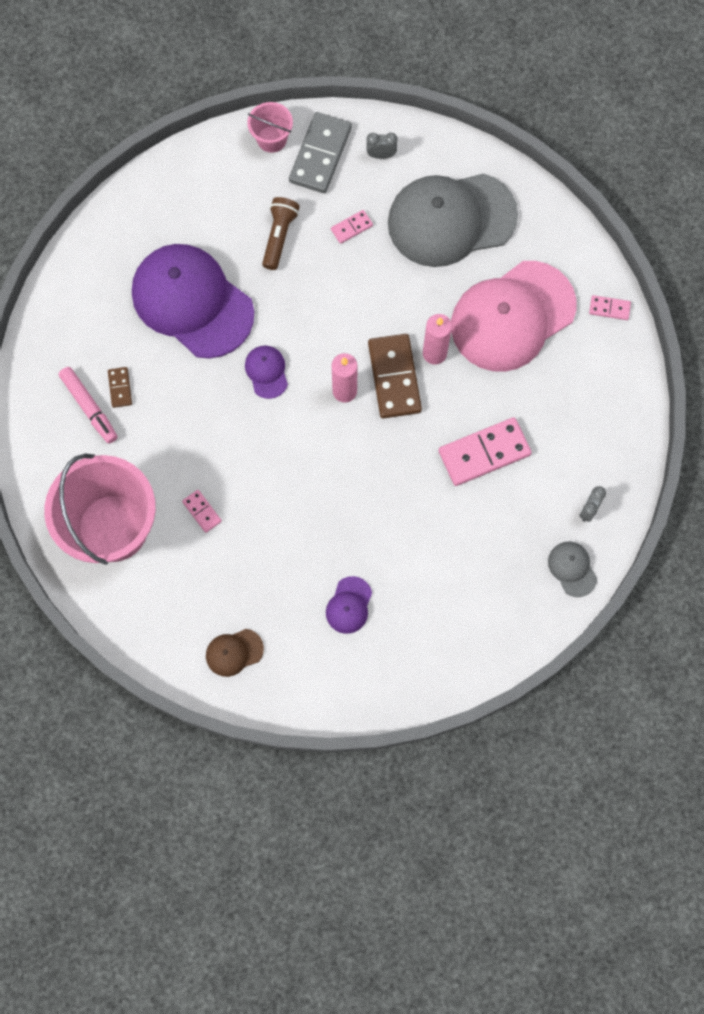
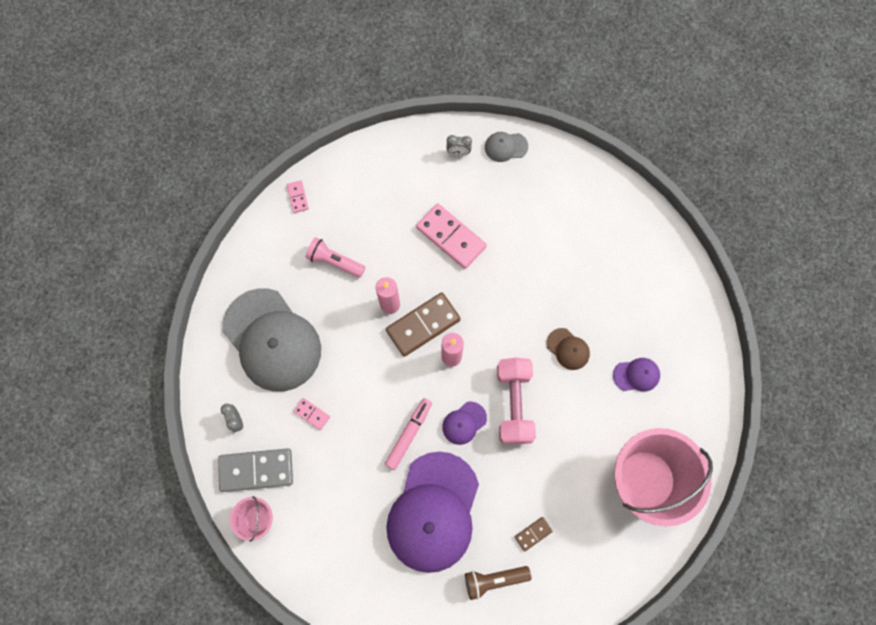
camera: 115 degrees left, 0 degrees up
pink marker [59,367,118,444] -> pink marker moved to [385,398,432,470]
pink domino [182,490,222,533] -> none
brown cap [206,629,264,677] -> brown cap moved to [546,328,590,370]
brown flashlight [262,197,300,270] -> brown flashlight moved to [465,566,531,600]
purple cap [326,576,372,634] -> purple cap moved to [613,358,660,392]
pink cap [451,261,577,372] -> pink flashlight [306,237,365,277]
grey cap [548,542,597,597] -> grey cap turned 45 degrees clockwise [485,132,528,162]
none -> pink dumbbell [497,358,536,444]

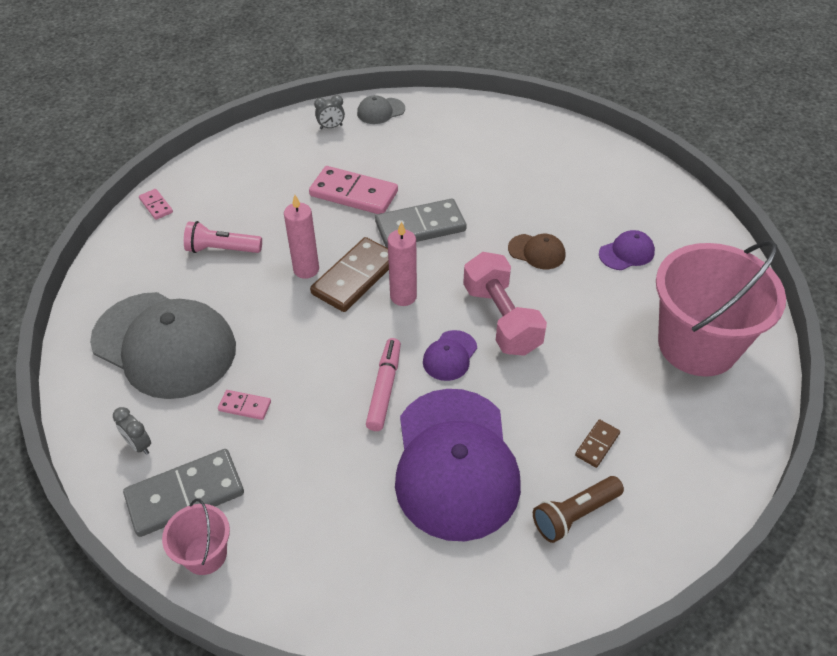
camera: 20 degrees left, 25 degrees down
none -> grey domino [375,199,467,248]

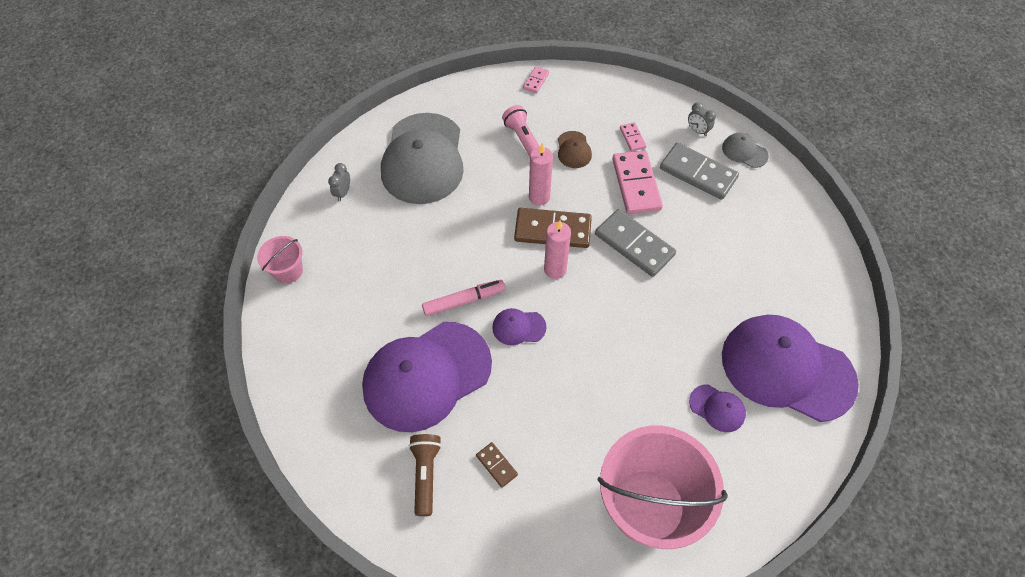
camera: 60 degrees right, 10 degrees up
grey domino [123,449,244,537] -> grey domino moved to [660,143,739,200]
pink domino [218,390,271,420] -> pink domino moved to [620,122,646,151]
pink dumbbell [463,252,547,356] -> none
brown cap [508,234,565,269] -> brown cap moved to [558,131,592,168]
brown flashlight [533,476,624,543] -> brown flashlight turned 60 degrees clockwise [409,434,442,516]
brown domino [575,419,620,468] -> brown domino turned 45 degrees clockwise [476,442,518,488]
none -> purple cap [722,315,859,422]

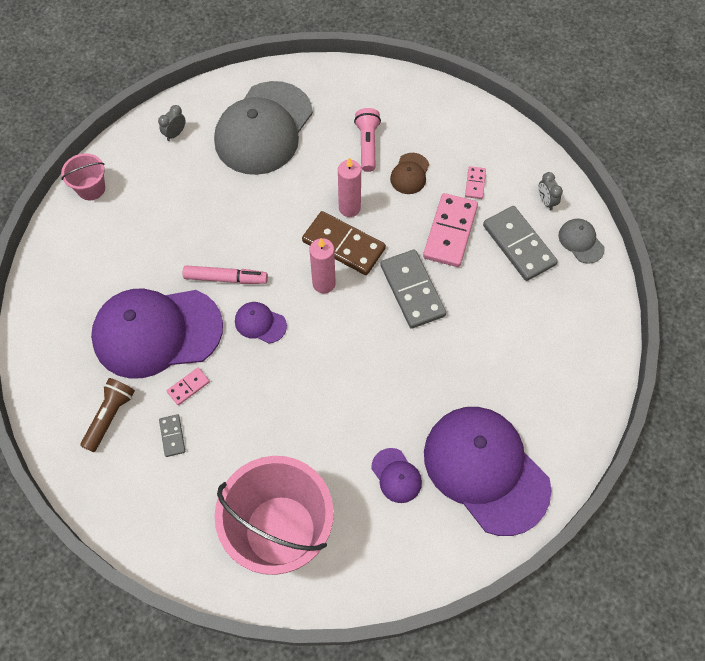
camera: 25 degrees right, 5 degrees up
brown domino [476,442,518,488] -> grey domino [159,414,185,457]
pink domino [523,66,549,93] -> pink domino moved to [167,368,210,405]

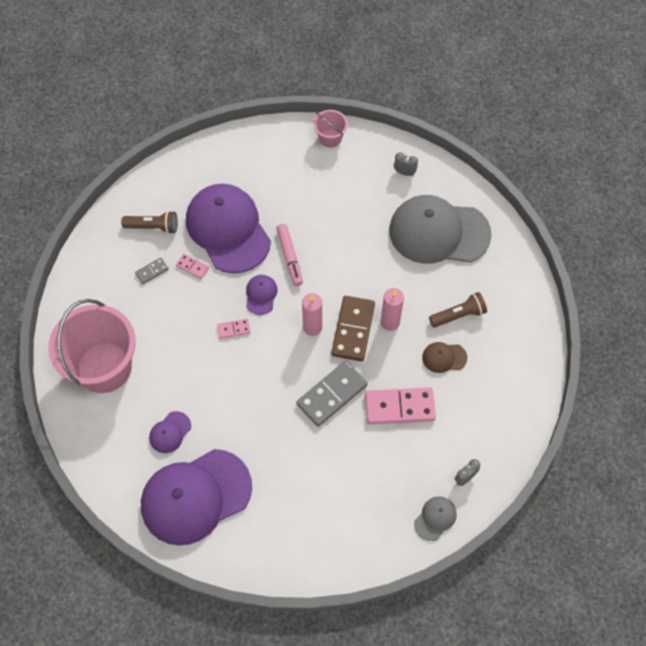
camera: 70 degrees right, 0 degrees up
pink flashlight [354,108,381,172] -> brown flashlight [429,292,487,328]
purple cap [424,407,551,536] -> purple cap turned 150 degrees counterclockwise [141,449,252,545]
pink domino [465,166,486,199] -> pink domino moved to [217,319,250,339]
grey domino [483,206,558,281] -> none

